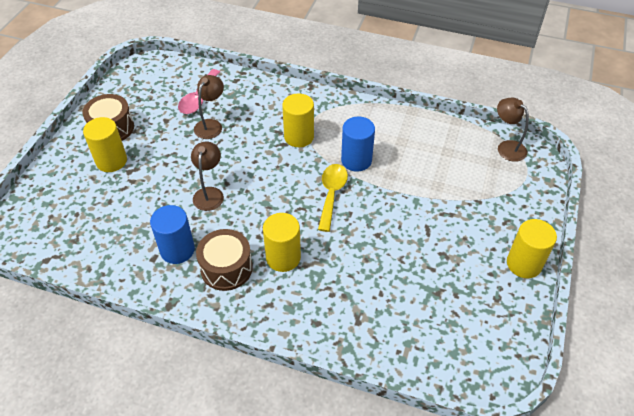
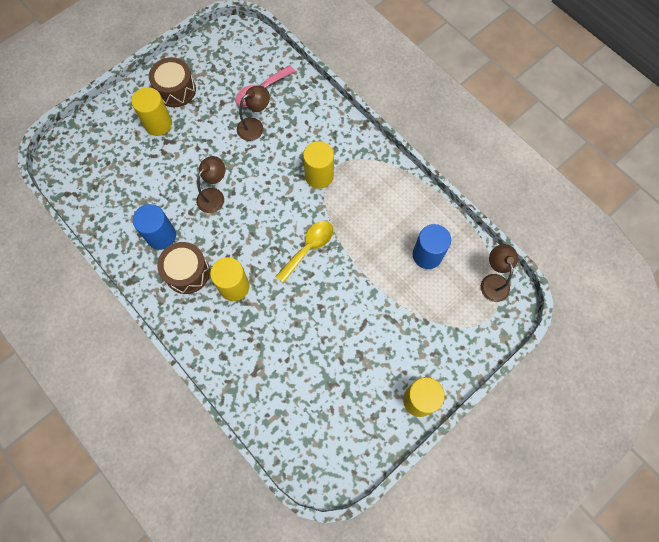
camera: 30 degrees right, 20 degrees up
blue cylinder [341,116,375,172] -> blue cylinder moved to [413,224,451,269]

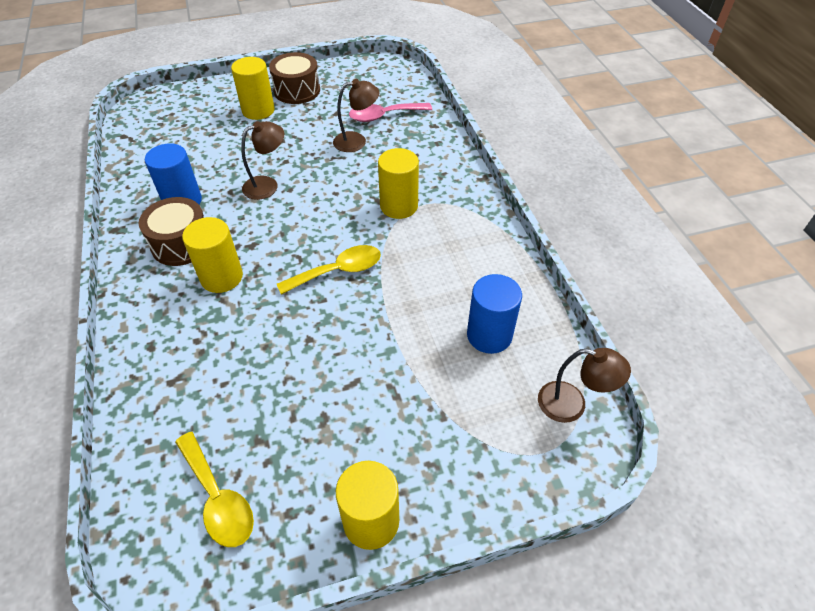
camera: 25 degrees right, 20 degrees down
brown lamp [481,244,518,302] -> brown lamp turned 90 degrees clockwise [538,348,631,423]
none -> yellow spoon [175,432,254,547]

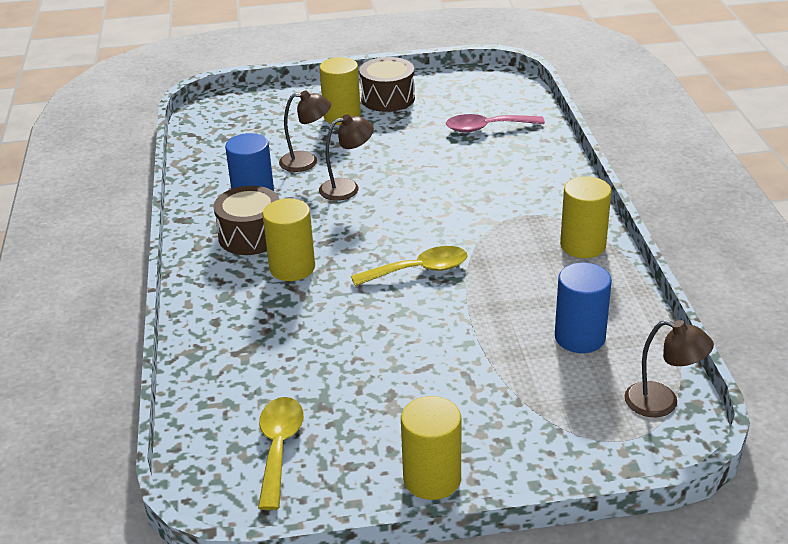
camera: 10 degrees right, 15 degrees down
yellow spoon [175,432,254,547] -> yellow spoon turned 150 degrees counterclockwise [258,397,304,510]
brown lamp [333,79,379,152] -> brown lamp moved to [279,90,331,172]
yellow cylinder [378,148,419,219] -> yellow cylinder moved to [560,176,611,258]

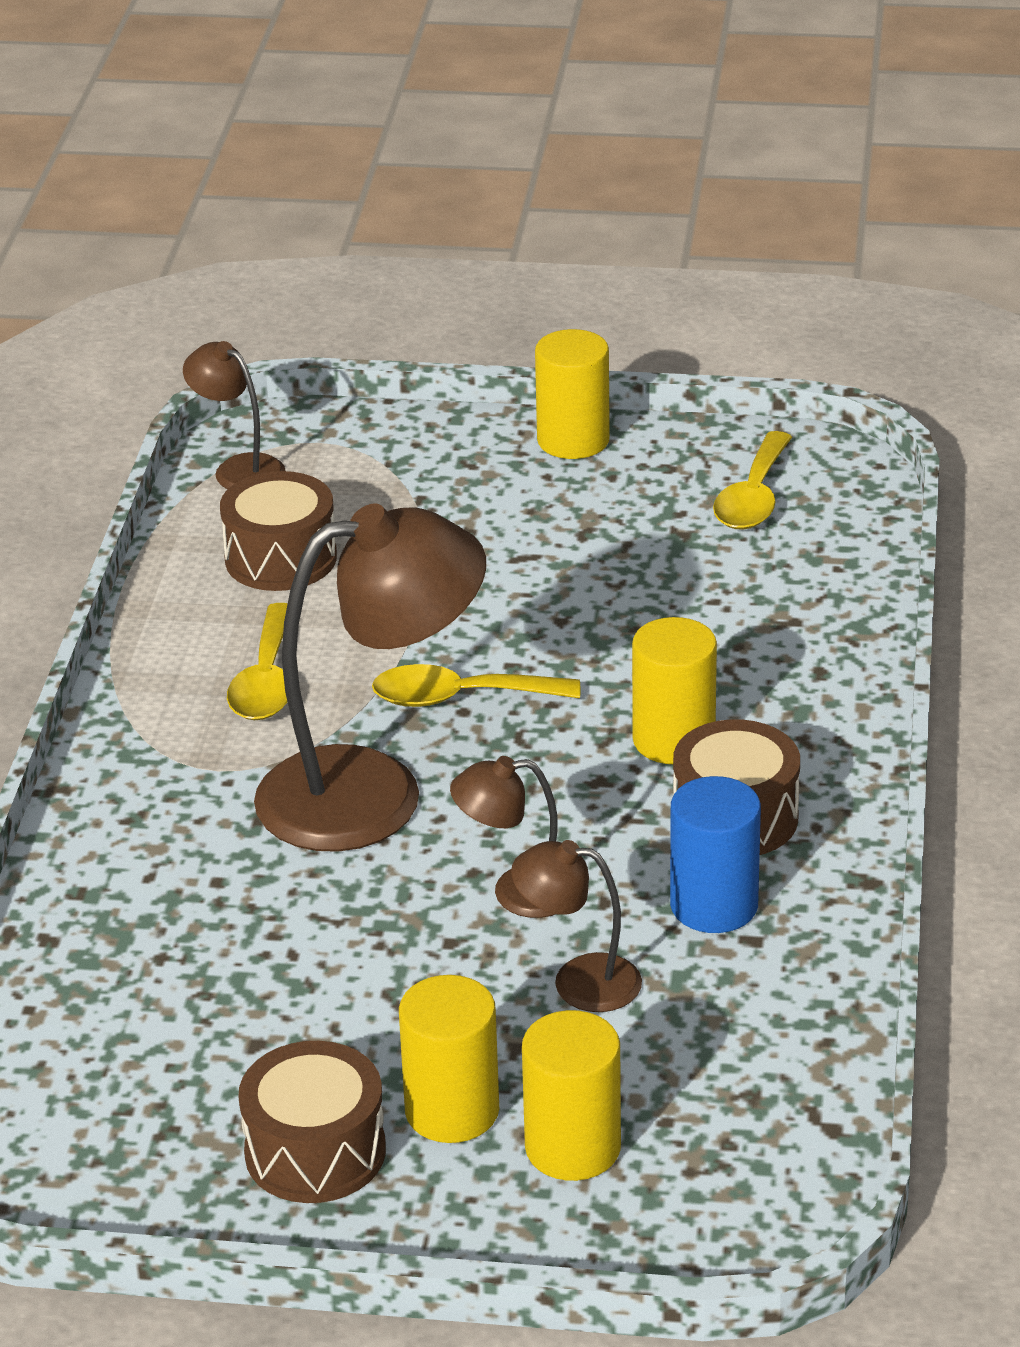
camera: 165 degrees left, 0 degrees up
pink spoon [446,114,545,133] -> none
blue cylinder [555,263,612,353] -> brown drum [220,471,337,591]
yellow cylinder [560,176,611,258] -> yellow cylinder moved to [522,1010,621,1181]
none -> yellow spoon [227,603,288,720]
none -> brown lamp [254,504,486,852]

